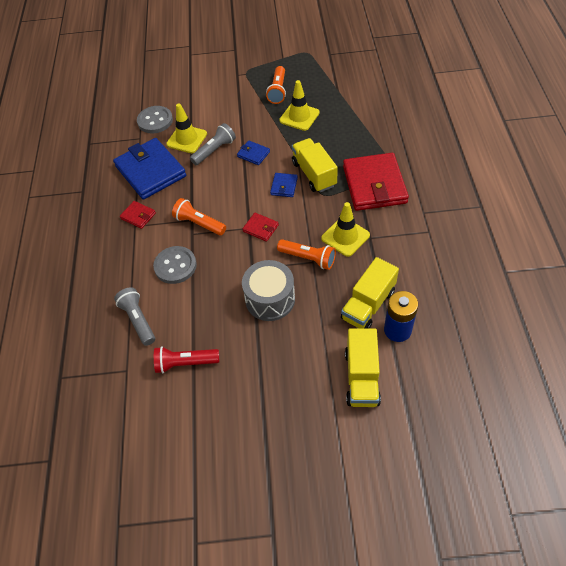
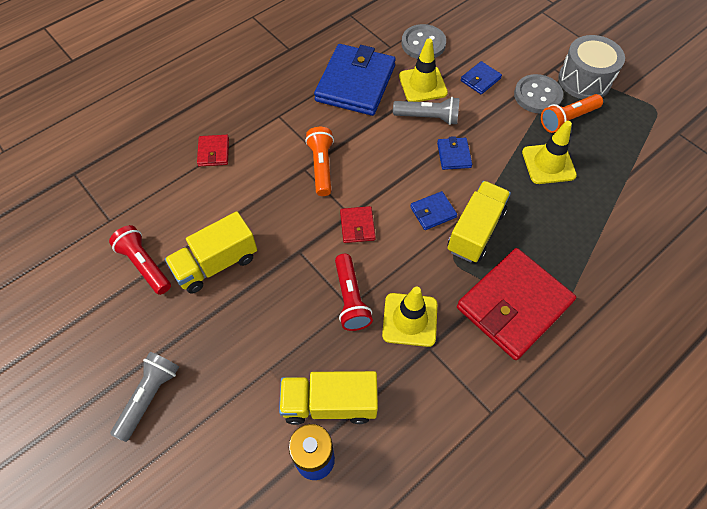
camera: 50 degrees right, 5 degrees up
grey flashlight [114,287,155,346] -> grey flashlight moved to [110,352,179,442]
red wallet [120,201,156,229] -> red wallet moved to [197,135,229,167]
grey button [153,246,197,284] -> grey button moved to [514,74,563,114]
grey drum [242,260,295,321] -> grey drum moved to [558,35,625,99]
orange flashlight [277,239,336,270] -> red flashlight [335,254,373,331]
yellow truck [345,328,381,407] -> yellow truck moved to [165,211,257,294]
none -> blue wallet [461,61,502,94]

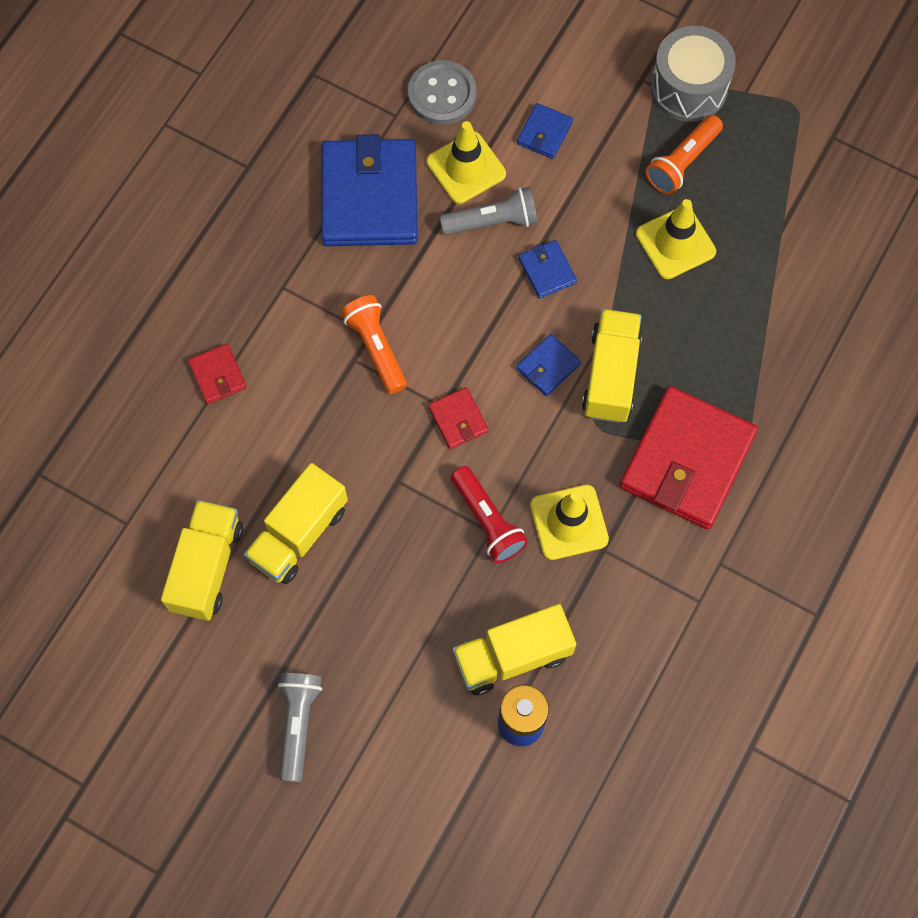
camera: 20 degrees left, 10 degrees up
red flashlight [109,225,171,295] -> yellow truck [161,500,243,621]
grey button [514,74,563,114] -> none

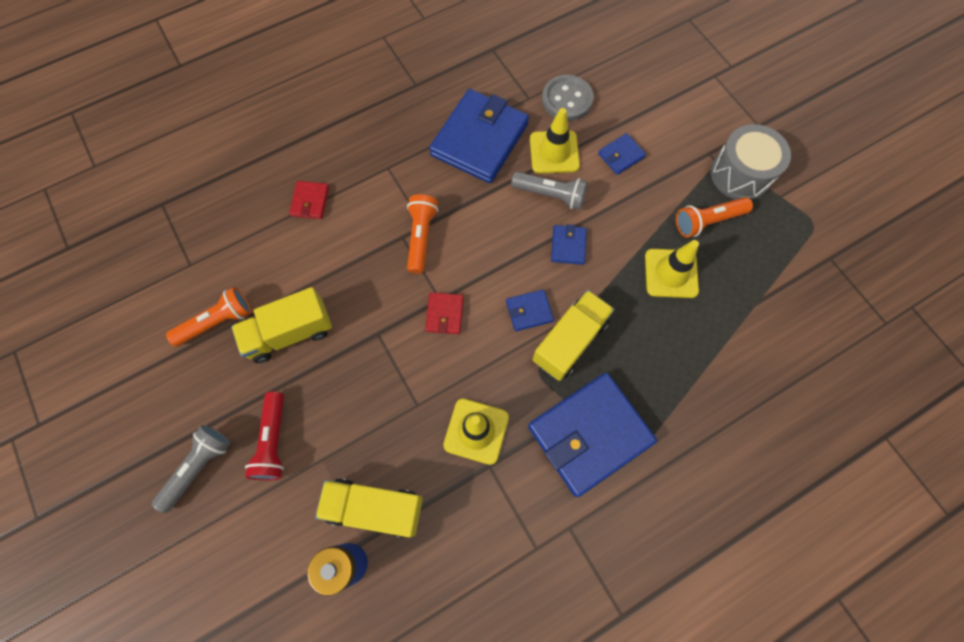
camera: 30 degrees right, 0 degrees up
yellow truck [161,500,243,621] -> orange flashlight [166,287,252,346]
red flashlight [451,466,528,563] -> red flashlight moved to [245,392,284,480]
red wallet [620,386,758,529] -> blue wallet [528,373,657,497]

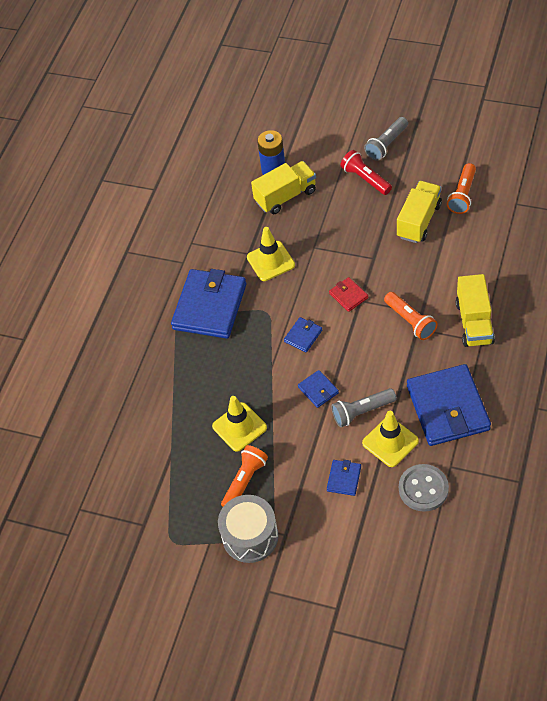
camera: 145 degrees right, 15 degrees down
grey flashlight [152,425,231,513] -> grey flashlight turned 45 degrees clockwise [364,117,408,161]
red wallet [289,181,329,219] -> none
yellow truck [532,290,614,381] -> yellow truck moved to [456,274,495,347]

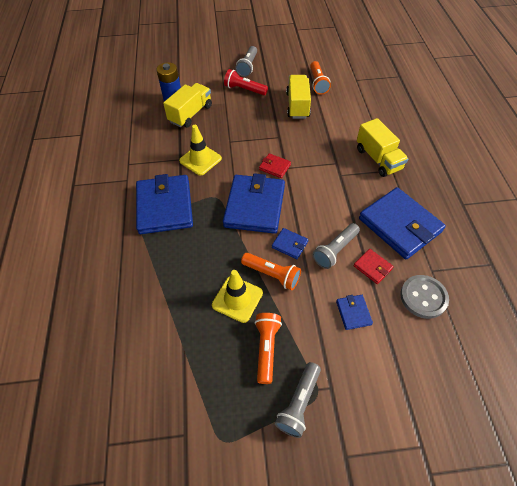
camera: 30 degrees left, 0 degrees up
grey drum [218,495,278,563] -> grey flashlight [275,362,321,438]
blue wallet [284,317,322,352] -> blue wallet [223,173,285,234], size x2.26
yellow traffic cone [362,411,419,467] -> red wallet [353,249,394,284]
orange flashlight [384,292,438,340] -> orange flashlight moved to [241,253,301,290]

